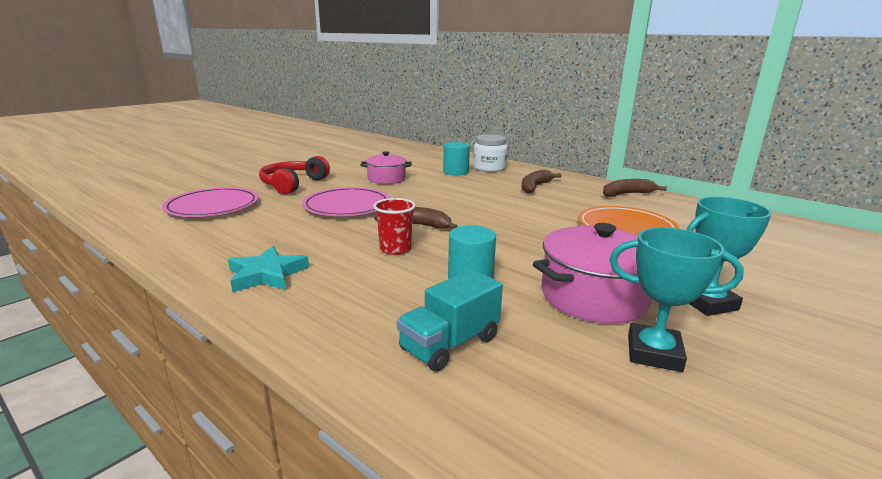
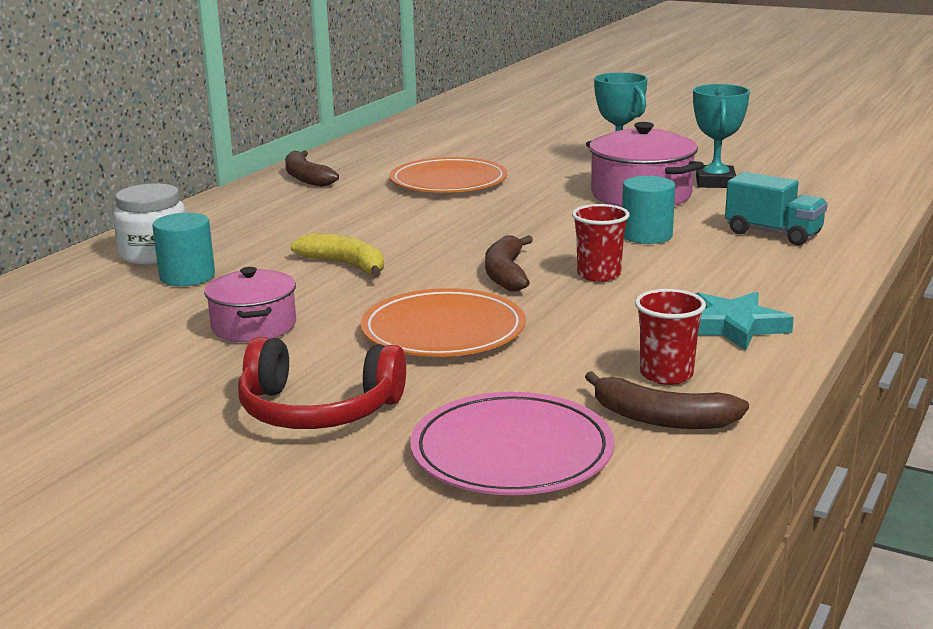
camera: 100 degrees left, 0 degrees up
pink plate [302,187,390,216] -> orange plate [360,288,526,357]
brown banana [522,170,562,193] -> brown banana moved to [585,371,749,429]
none -> yellow banana [290,233,384,277]
none -> red cup [635,289,706,385]

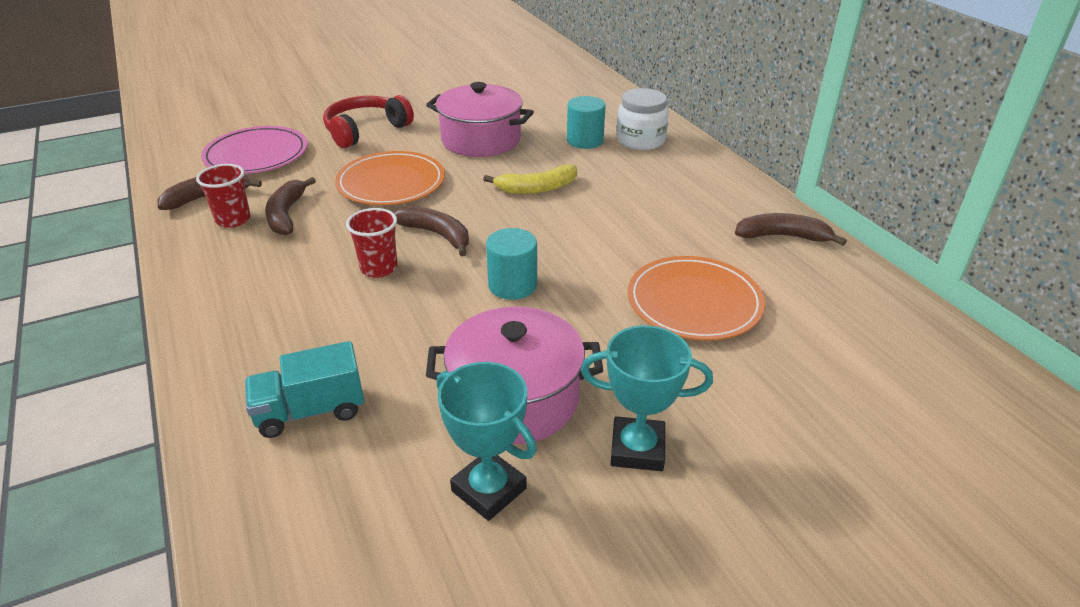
camera: 125 degrees right, 15 degrees up
pink pot [204,267,296,342] -> pink pot [426,82,534,157], size x1.55
turquoise cylinder [622,176,675,244] -> turquoise cylinder moved to [486,228,537,300]
turquoise star [695,292,794,350] -> none
none -> brown banana [265,177,316,235]

